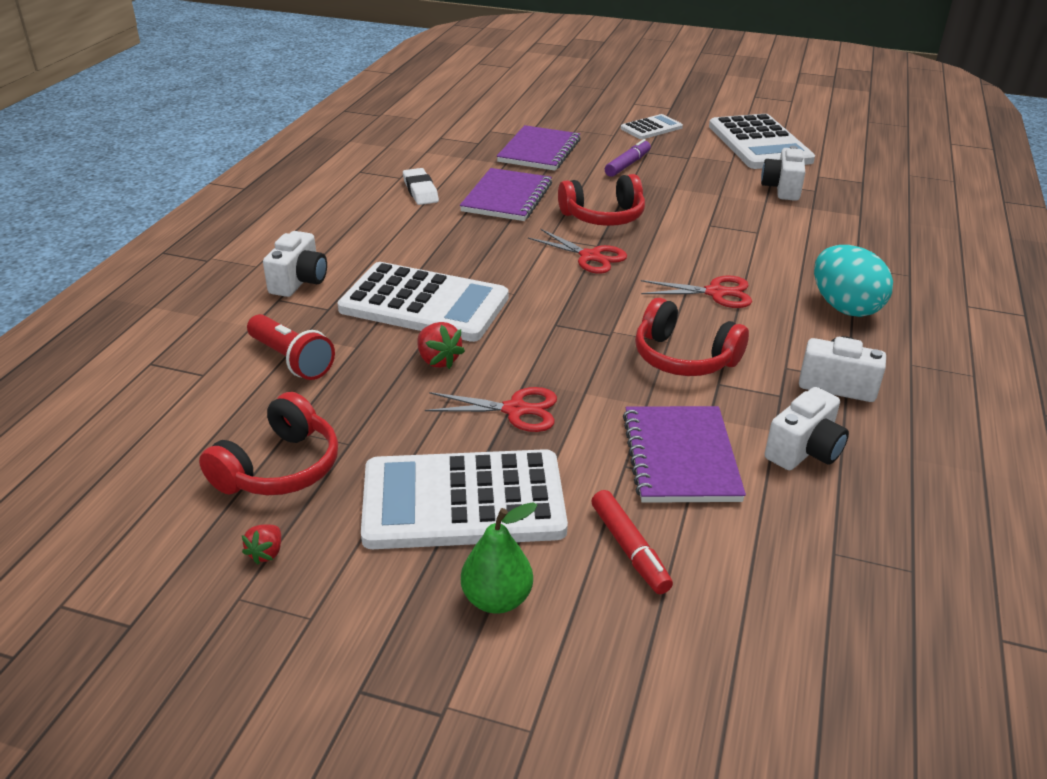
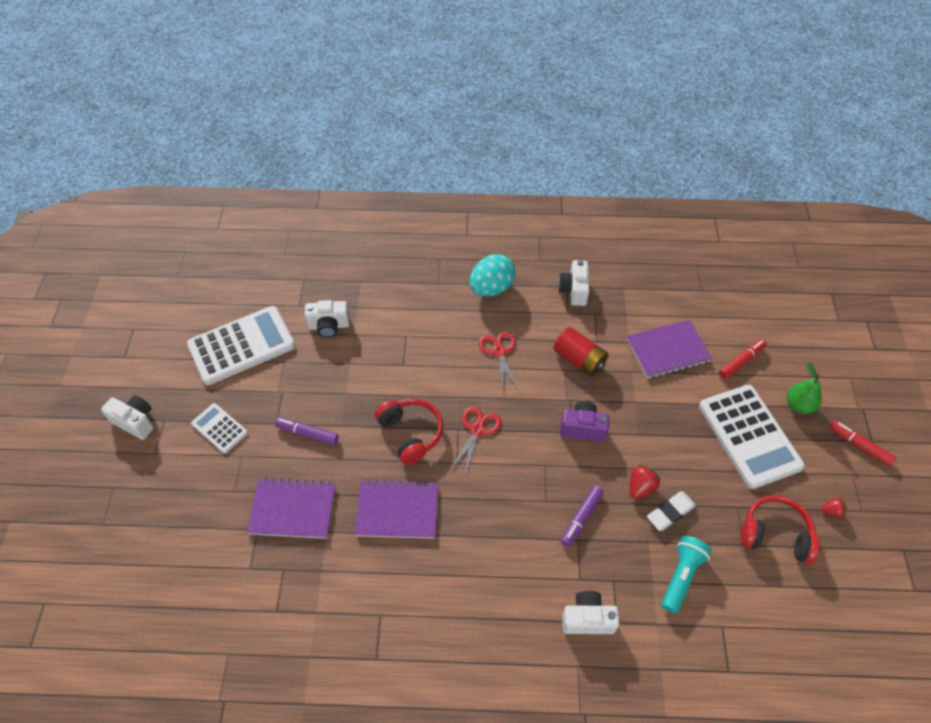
camera: 105 degrees left, 20 degrees up
red flashlight [247,314,335,380] -> turquoise flashlight [661,536,712,614]
white calculator [337,262,509,342] -> purple marker [561,486,604,547]
white eraser [403,168,439,205] -> white eraser moved to [647,491,696,531]
red scissors [425,387,557,432] -> none
red headphones [635,298,749,376] -> red battery [553,327,609,377]
white camera [765,387,849,470] -> white camera moved to [101,395,154,440]
none -> purple camera [560,401,609,441]
none -> red marker [829,420,896,467]

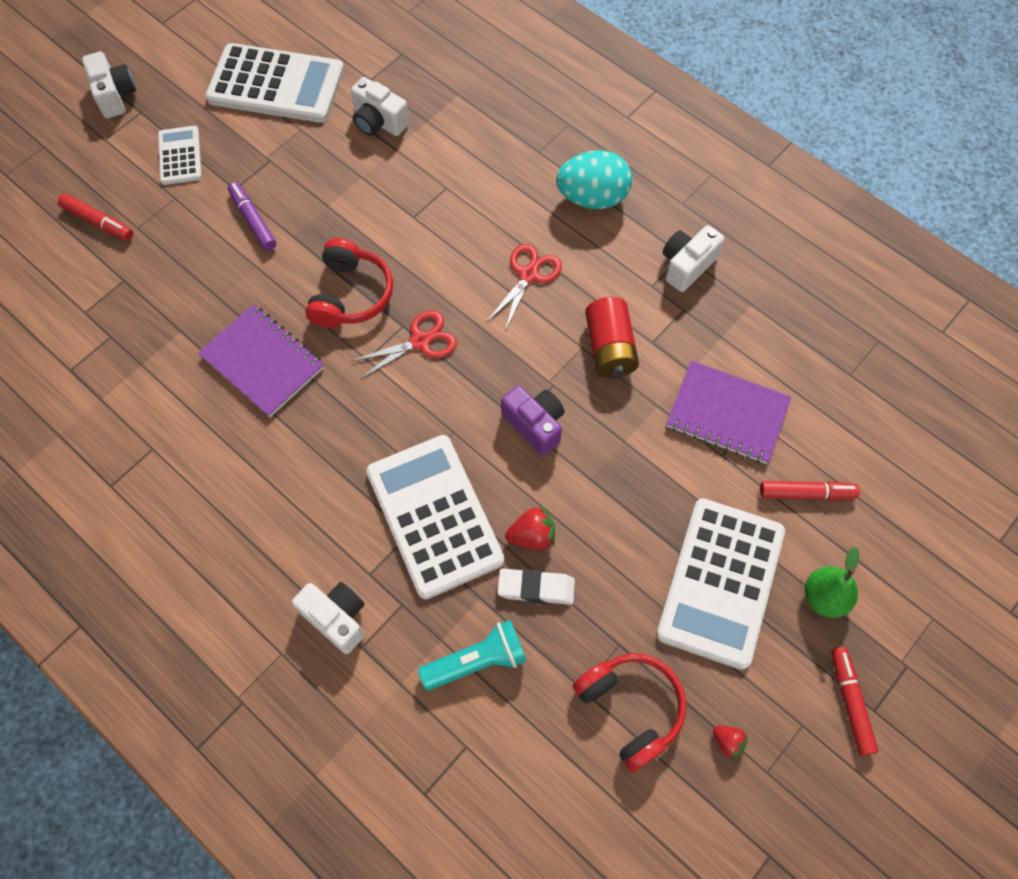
camera: 40 degrees right, 10 degrees up
purple notebook [247,478,335,539] -> none
purple marker [561,486,604,547] -> white calculator [366,435,505,599]
none -> red marker [58,194,133,241]

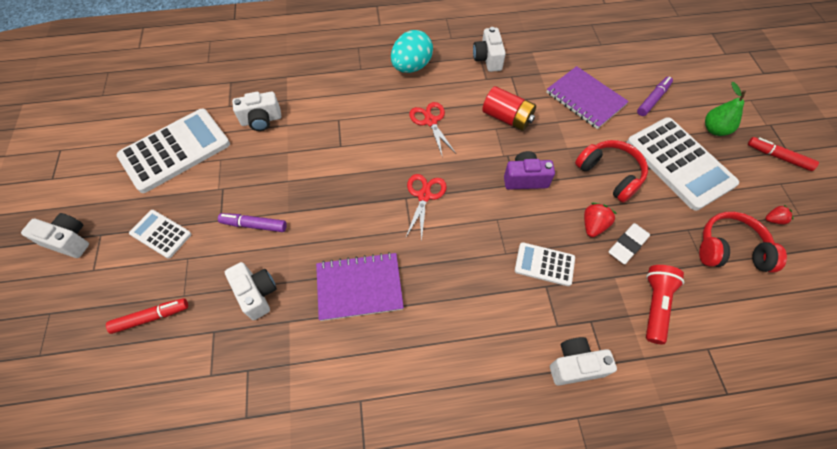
camera: 50 degrees left, 5 degrees down
red headphones [305,238,393,328] -> red headphones moved to [575,140,648,203]
white calculator [366,435,505,599] -> white calculator [515,242,575,286], size x0.51
turquoise flashlight [418,620,527,691] -> red flashlight [646,265,684,344]
purple notebook [666,361,791,464] -> purple notebook turned 75 degrees clockwise [547,66,629,129]
red marker [760,481,860,500] -> purple marker [637,76,673,116]
none -> white camera [225,262,277,320]

